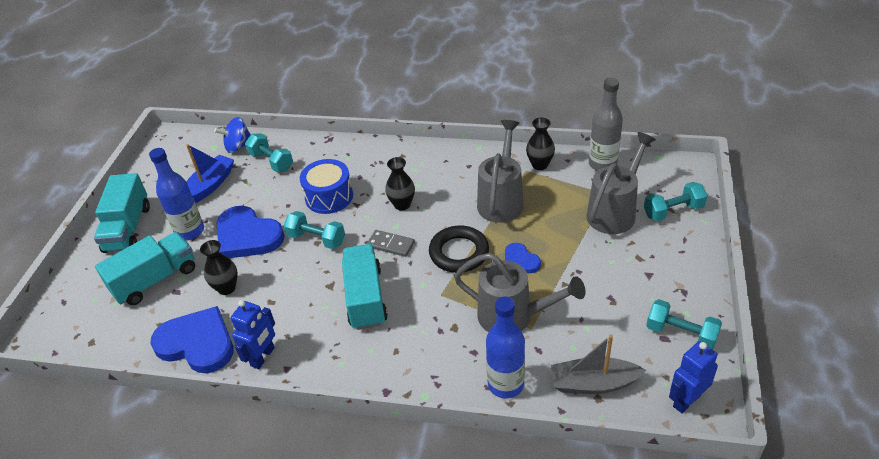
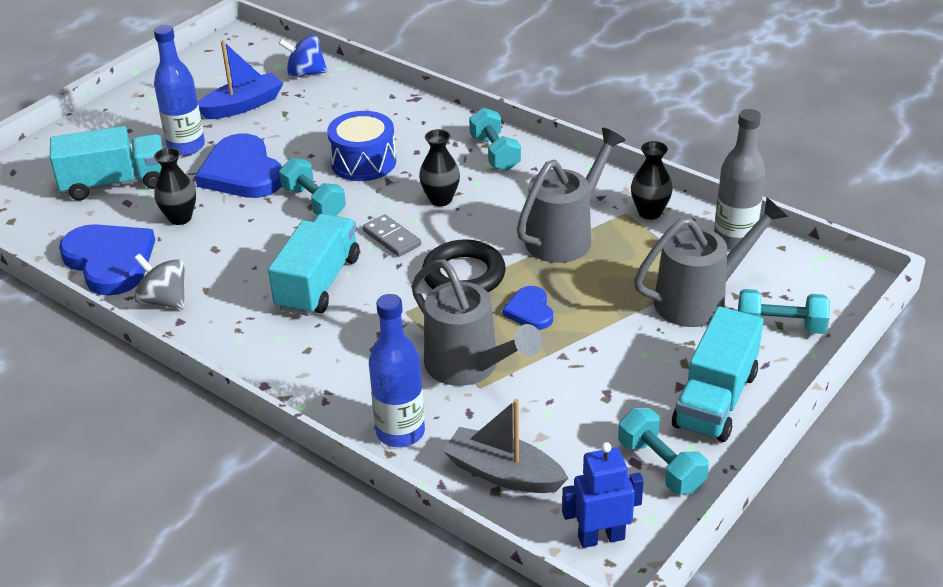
camera: 25 degrees right, 5 degrees down
turquoise truck [94,173,150,253] -> turquoise truck moved to [672,306,764,442]
blue robot [231,300,275,369] -> grey spinning top [134,254,185,309]
turquoise dumbbell [245,133,293,172] -> turquoise dumbbell moved to [469,108,521,171]

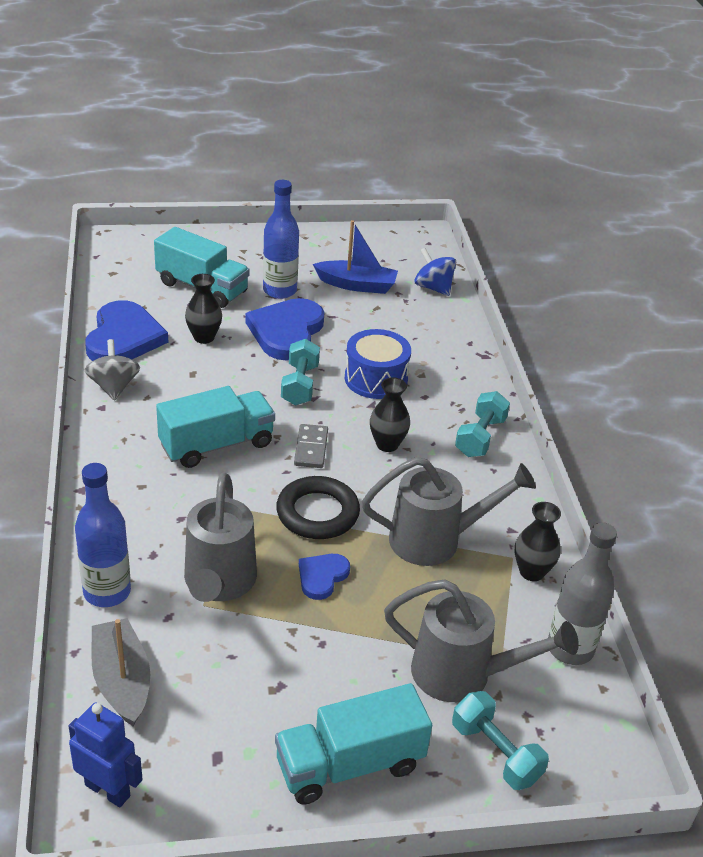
camera: 40 degrees right, 0 degrees up
turquoise dumbbell [618,408,709,494] -> none

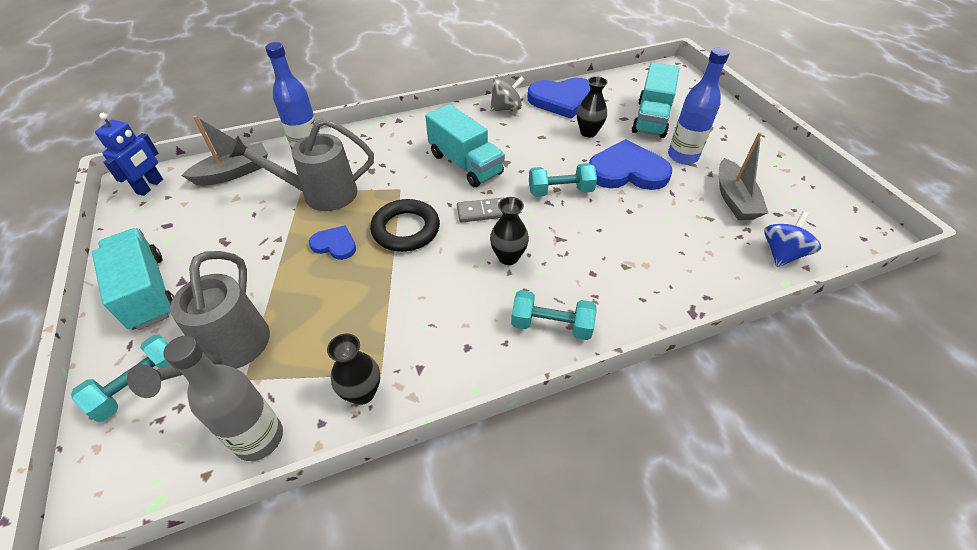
camera: 80 degrees right, 10 degrees up
blue boat [313,220,398,294] -> grey boat [719,132,768,220]
blue drum [345,329,411,399] -> none
grey watering can [362,457,536,566] -> none

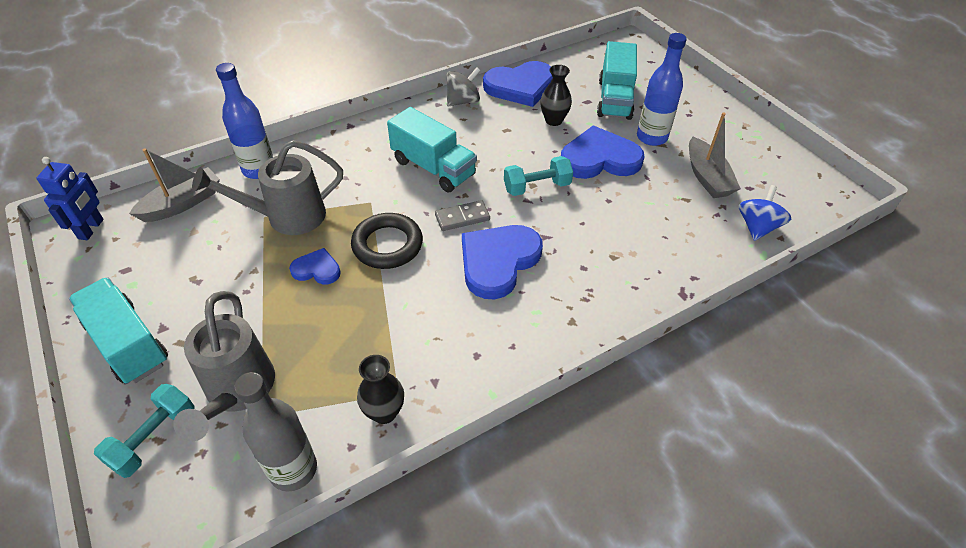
camera: 10 degrees left, 0 degrees up
black vase [490,197,529,265] -> blue heart [462,225,543,299]
turquoise dumbbell [511,290,597,340] -> none

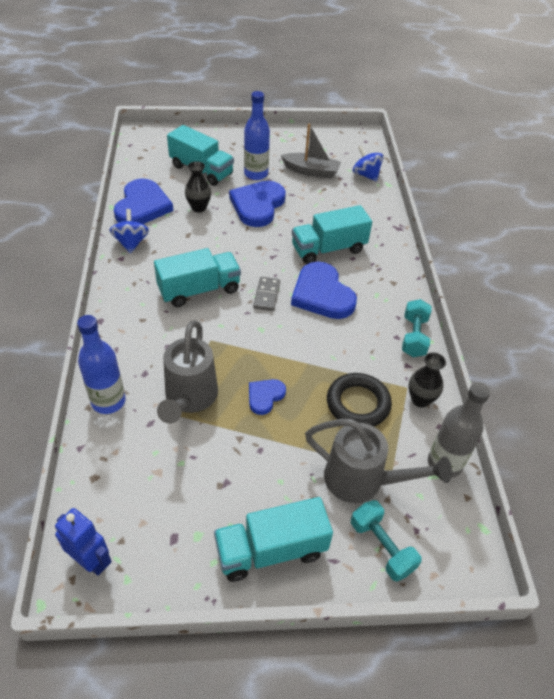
camera: 65 degrees left, 0 degrees up
grey boat [129,148,220,222] -> none
black ring [351,213,423,269] -> black ring moved to [327,373,392,426]
grey spinning top [447,67,481,106] -> blue spinning top [109,209,149,254]
turquoise dumbbell [504,156,573,196] -> turquoise dumbbell moved to [402,299,432,357]
none -> turquoise truck [292,205,372,264]

